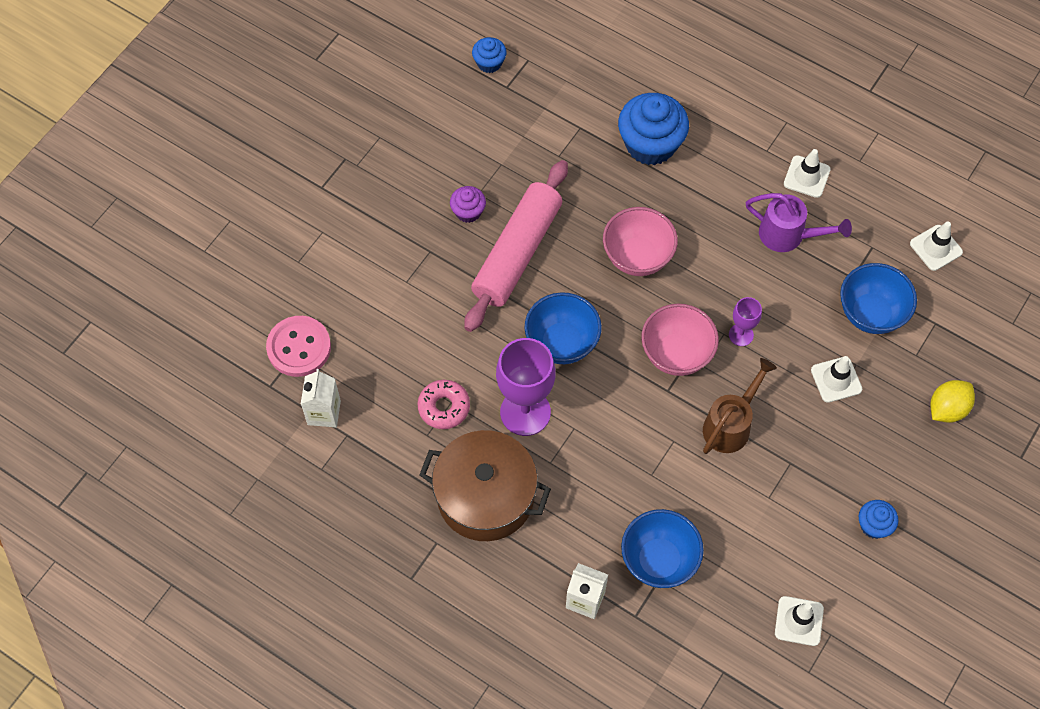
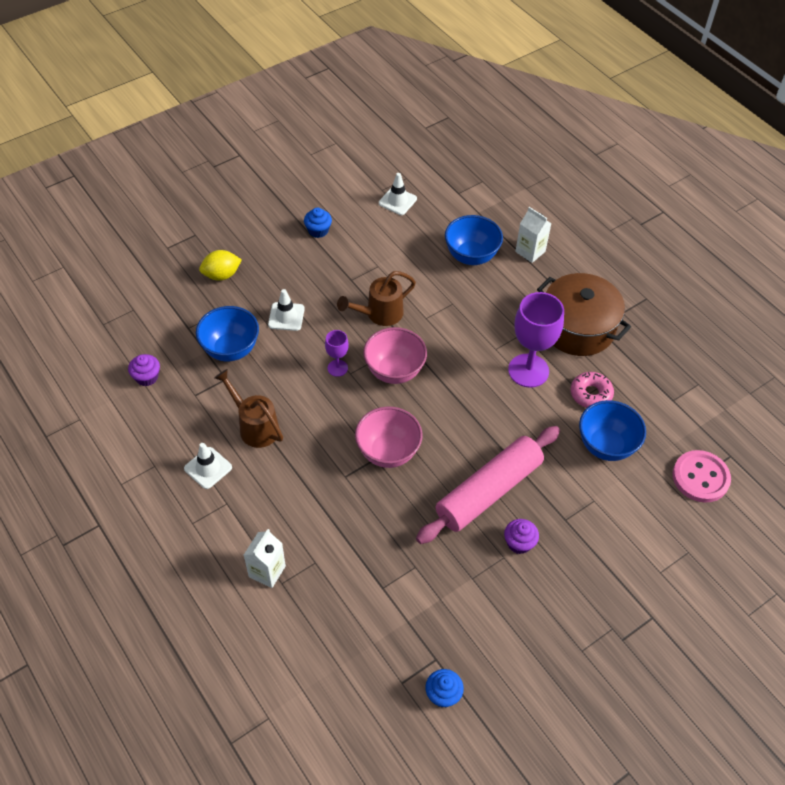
camera: 160 degrees left, 10 degrees down
white carton [301,369,341,427] -> white carton moved to [244,529,286,588]
blue bowl [525,292,602,364] -> blue bowl moved to [579,400,646,461]
blue cupcake [618,93,689,165] -> none
purple watering can [746,193,852,252] -> brown watering can [214,369,283,448]
white traffic cone [910,222,963,271] -> purple cupcake [128,354,160,386]

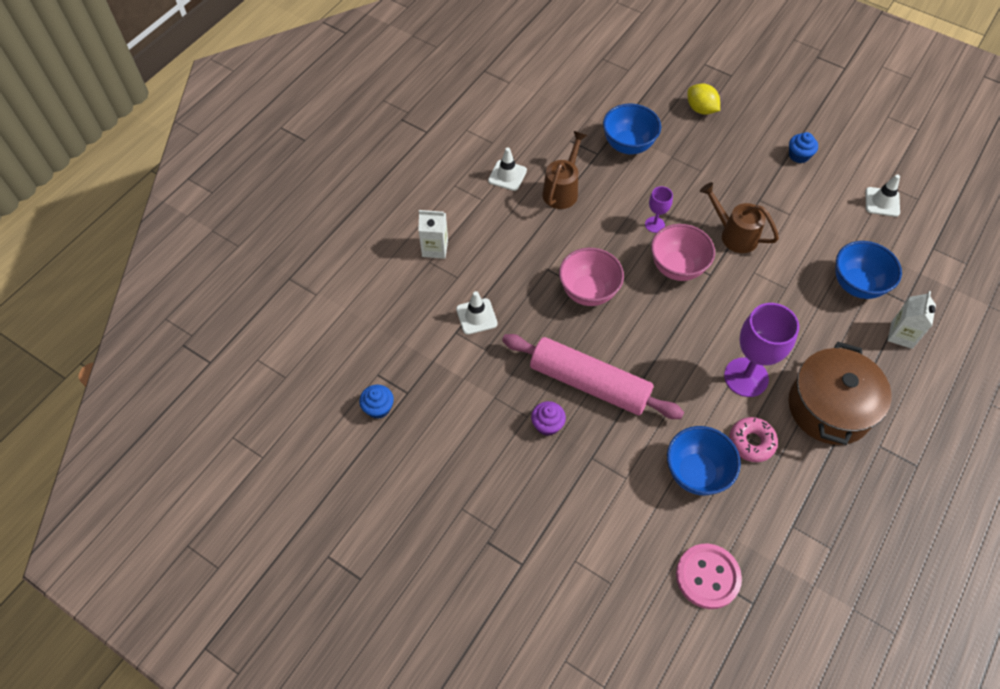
camera: 70 degrees right, 5 degrees up
purple cupcake [128,354,160,386] -> none
white traffic cone [268,289,305,331] -> white traffic cone moved to [456,291,498,335]

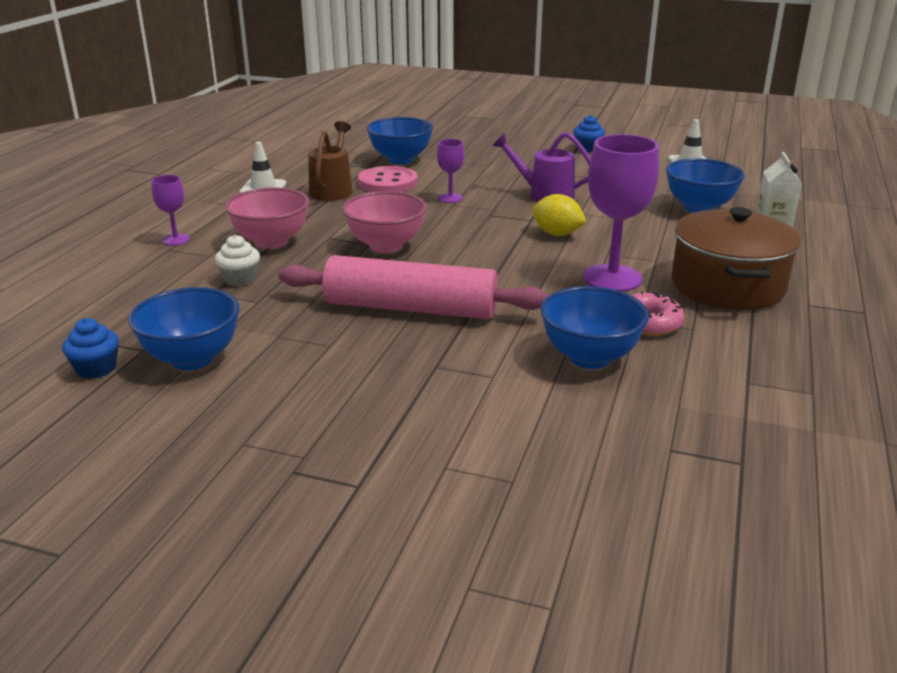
camera: 15 degrees left, 30 degrees down
white carton [418,210,448,259] -> purple goblet [151,175,190,246]
white traffic cone [456,291,498,335] -> white cupcake [215,235,260,286]
purple cupcake [531,401,566,436] -> none
pink bowl [651,224,715,281] -> pink bowl moved to [225,188,310,249]
pink button [676,544,742,609] -> pink button moved to [358,166,418,192]
yellow lemon [688,83,720,115] -> yellow lemon moved to [532,194,587,236]
brown watering can [700,182,779,253] -> purple watering can [492,132,591,202]
none -> blue bowl [128,287,240,370]

